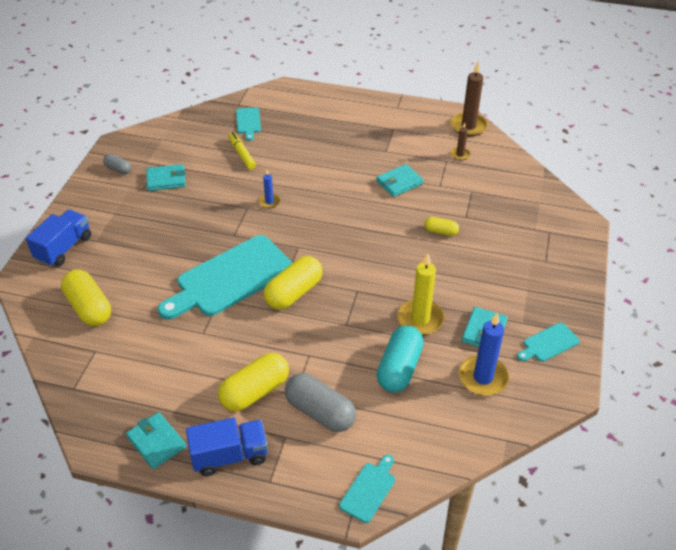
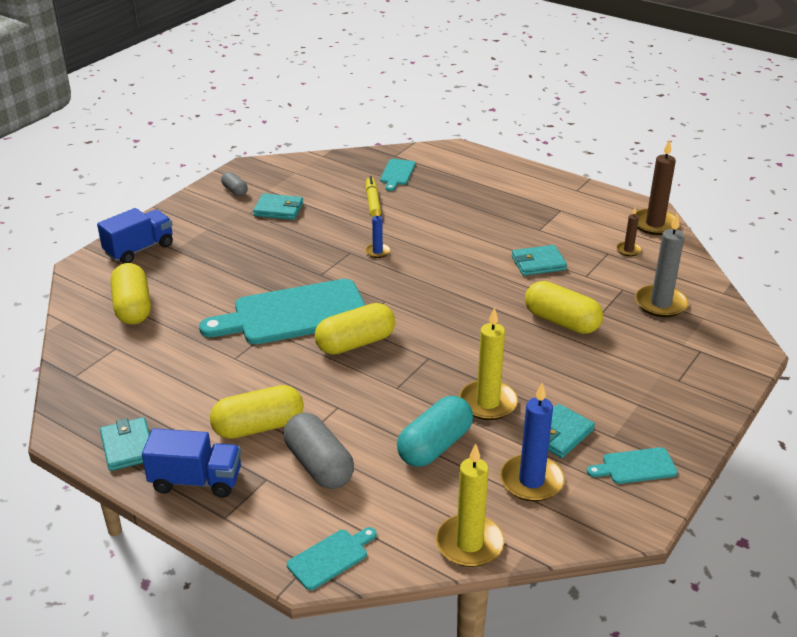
camera: 20 degrees right, 10 degrees down
yellow capsule [424,217,459,236] -> yellow capsule [525,281,603,334], size x1.89
none -> yellow candle [436,444,504,567]
none -> grey candle [635,213,688,317]

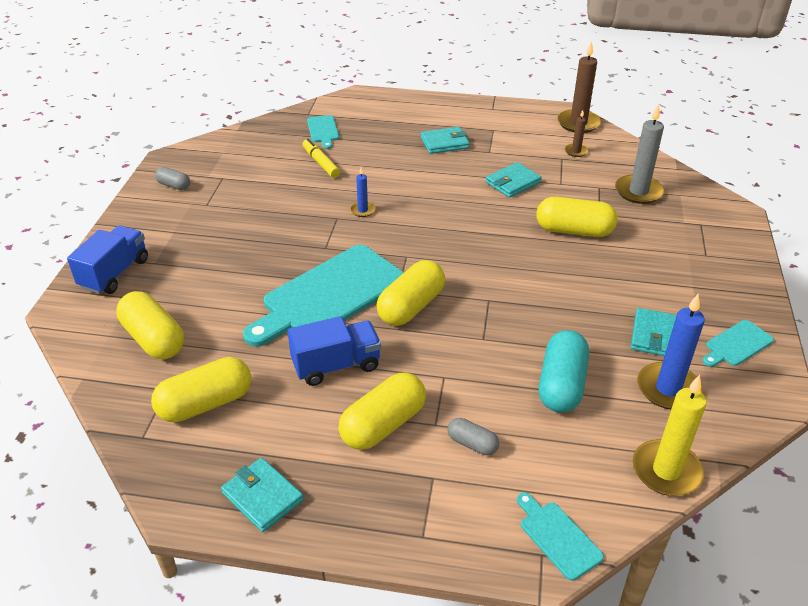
camera: 25 degrees left, 5 degrees up
blue truck [142,428,241,498] -> blue truck moved to [287,316,381,386]
turquoise wallet [253,193,303,220] -> turquoise wallet moved to [421,127,469,154]
grey capsule [284,413,354,489] -> grey capsule [447,418,499,455], size x0.53
turquoise cutting board [287,527,377,590] -> turquoise cutting board turned 60 degrees counterclockwise [517,493,604,581]
yellow candle [459,307,518,420] -> none
none -> yellow capsule [151,357,251,422]

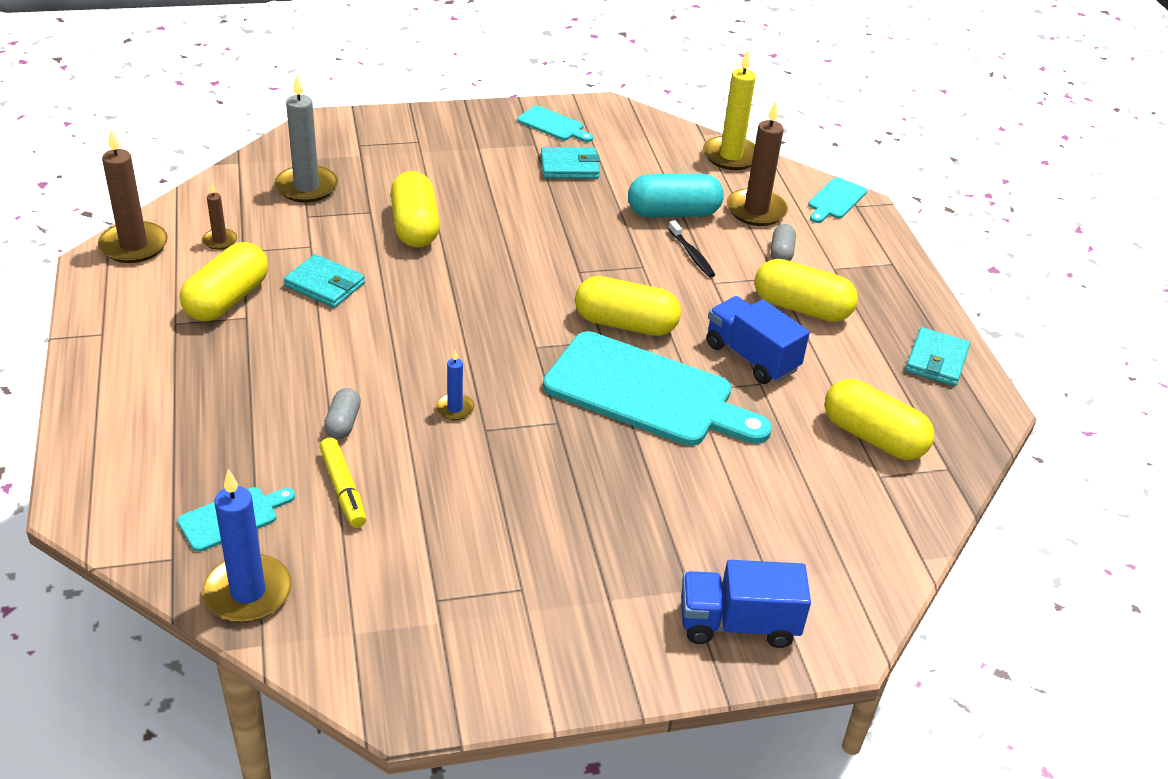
camera: 115 degrees left, 0 degrees up
yellow capsule [116,291,184,359] -> yellow capsule moved to [180,242,268,321]
grey capsule [155,167,190,190] -> grey capsule moved to [324,388,361,439]
yellow marker [303,138,340,178] -> yellow marker turned 60 degrees counterclockwise [319,438,366,528]
turquoise wallet [421,127,469,154] -> none
blue candle [637,293,705,409] -> blue candle moved to [202,469,292,622]
none -> black toothbrush [669,220,715,278]
none -> brown candle [727,101,788,226]

